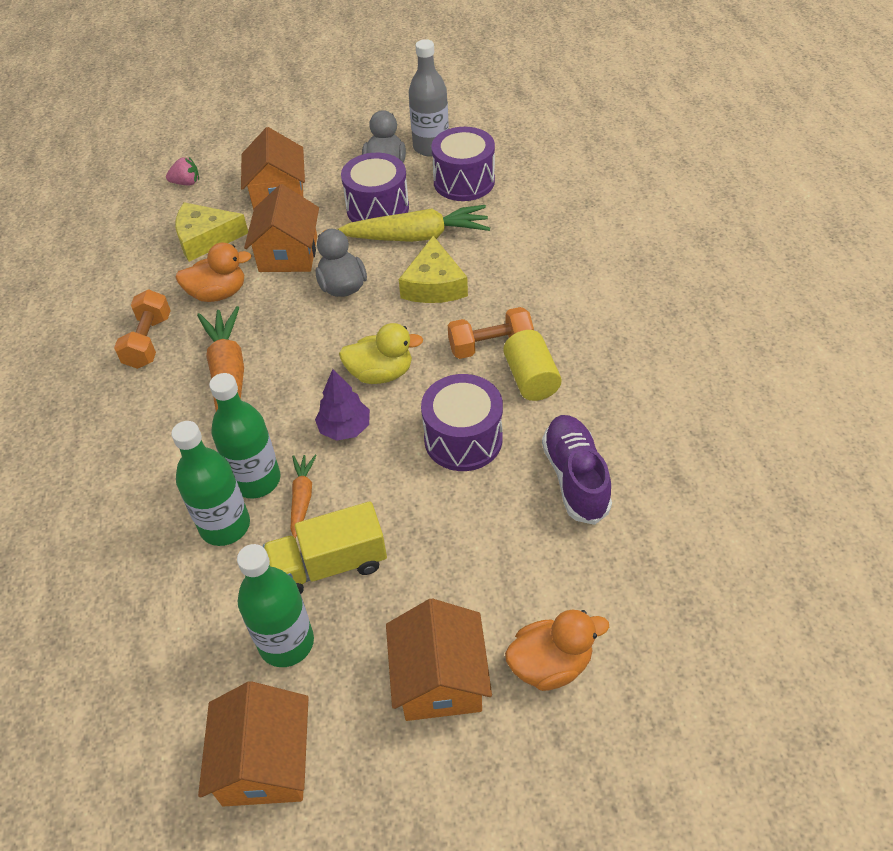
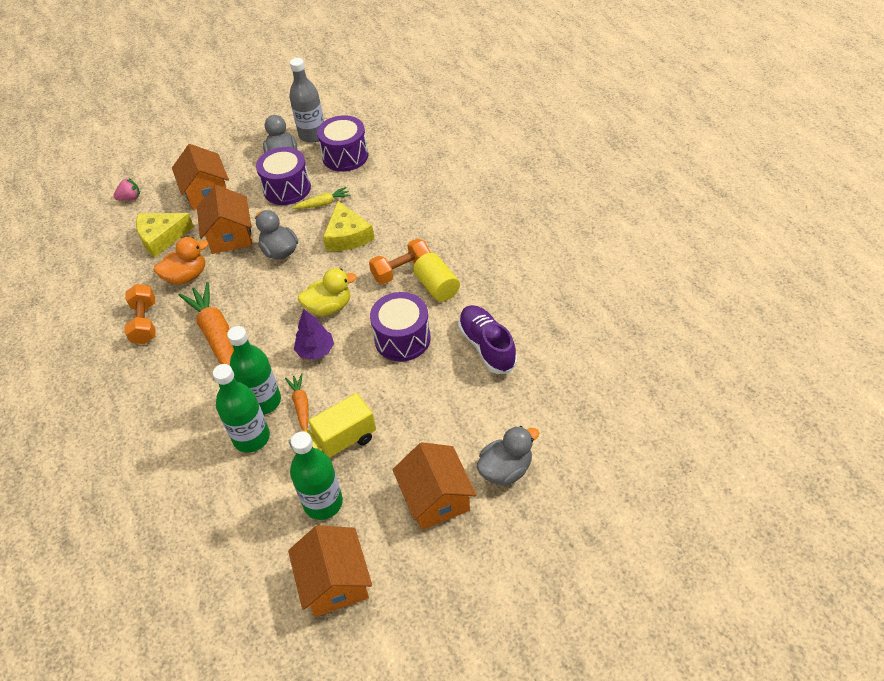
camera: 15 degrees left, 0 degrees up
yellow carrot [337,205,490,242] -> yellow carrot [292,187,351,209], size x0.51
orange duck [505,610,609,691] -> grey duck [476,426,539,486]

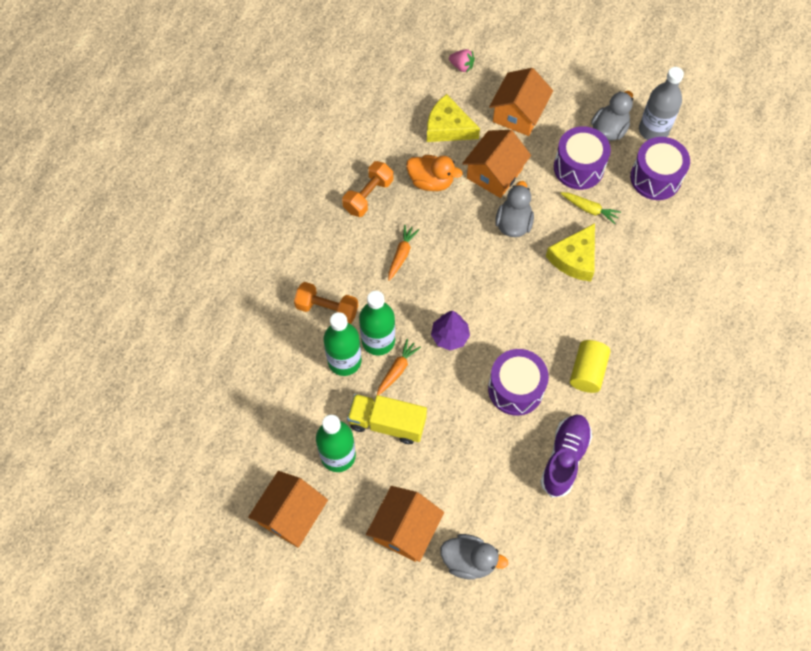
camera: 45 degrees right, 15 degrees up
orange carrot [178,282,234,365] -> orange carrot [388,225,419,281], size x0.51
yellow duck [298,268,357,316] -> none
orange dumbbell [369,239,431,284] -> orange dumbbell moved to [294,282,358,324]

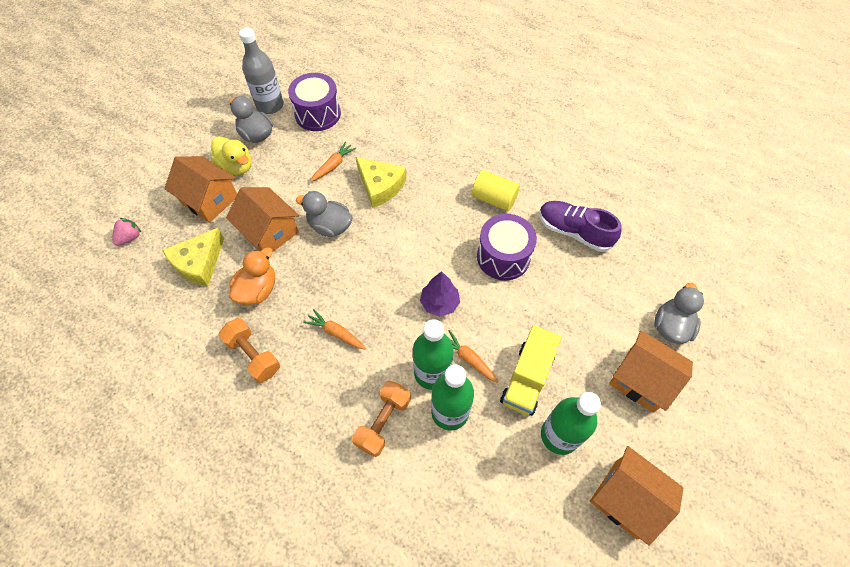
camera: 80 degrees left, 5 degrees down
purple drum [554,126,611,190] -> none
yellow carrot [561,192,621,224] -> orange carrot [311,142,356,182]
none -> yellow duck [211,136,252,175]

